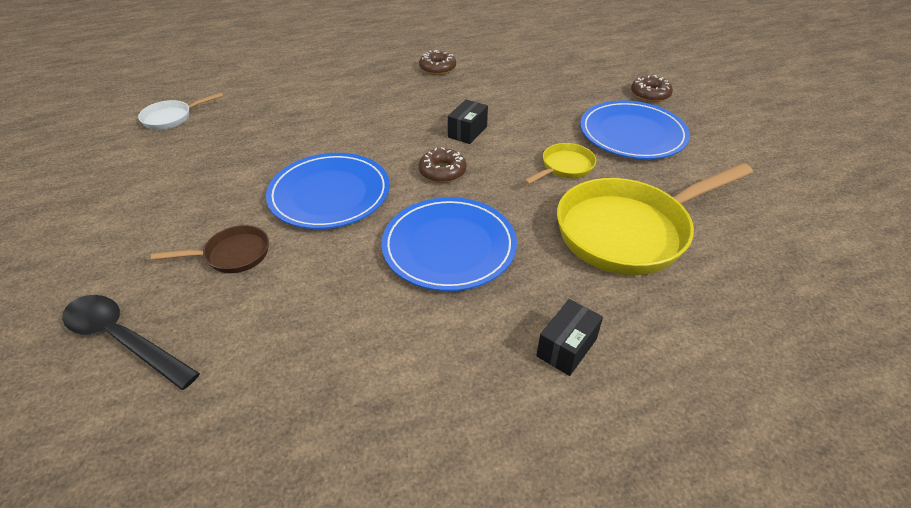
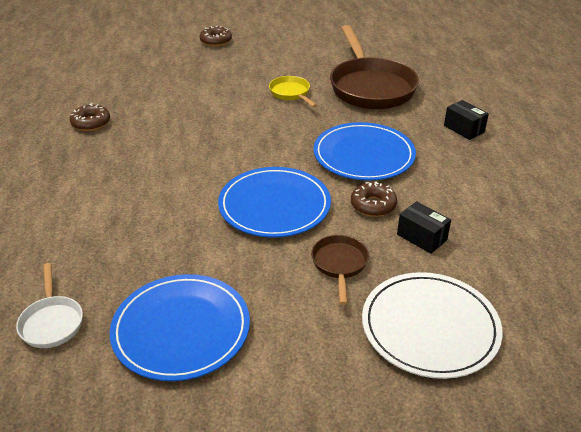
camera: 75 degrees left, 5 degrees down
black spoon [62,295,200,390] -> white plate [362,272,503,379]
brown donut [419,148,466,183] -> brown donut moved to [351,182,397,217]
black box [448,99,488,144] -> black box moved to [397,201,451,254]
yellow pan [557,163,753,275] -> brown pan [330,25,419,109]
blue plate [580,100,690,159] -> blue plate moved to [110,274,250,381]

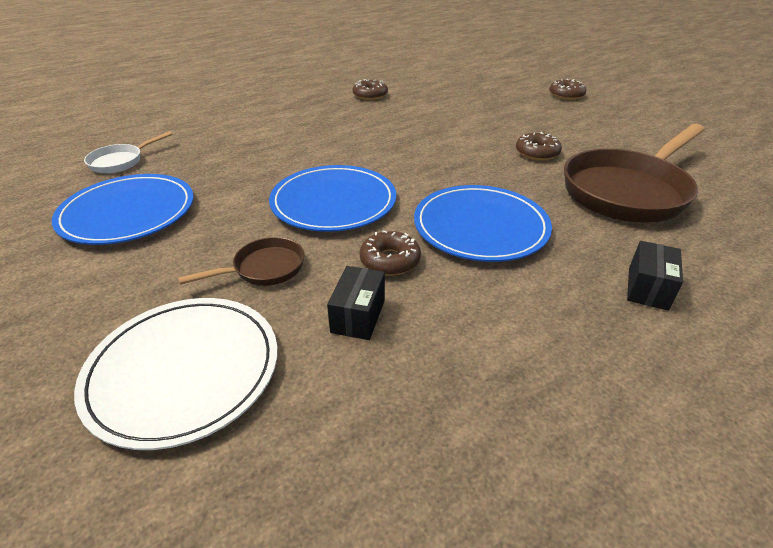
camera: 60 degrees right, 0 degrees up
yellow pan [269,76,317,107] -> brown donut [516,132,562,161]

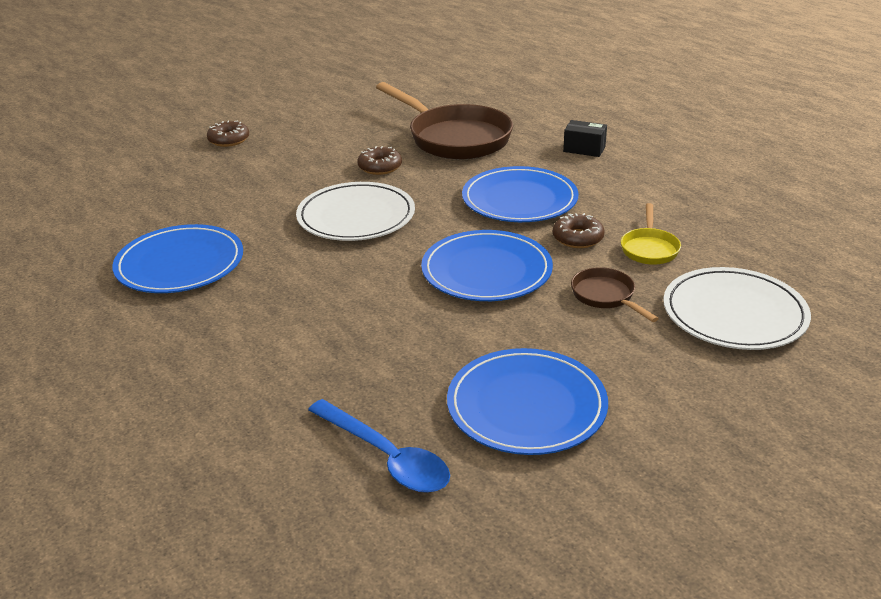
camera: 90 degrees left, 5 degrees down
white pan [84,131,172,173] -> blue spoon [308,399,450,493]
black box [327,266,385,340] -> yellow pan [621,203,681,265]
brown donut [353,79,388,100] -> blue plate [112,224,243,293]
none -> white plate [296,182,415,241]

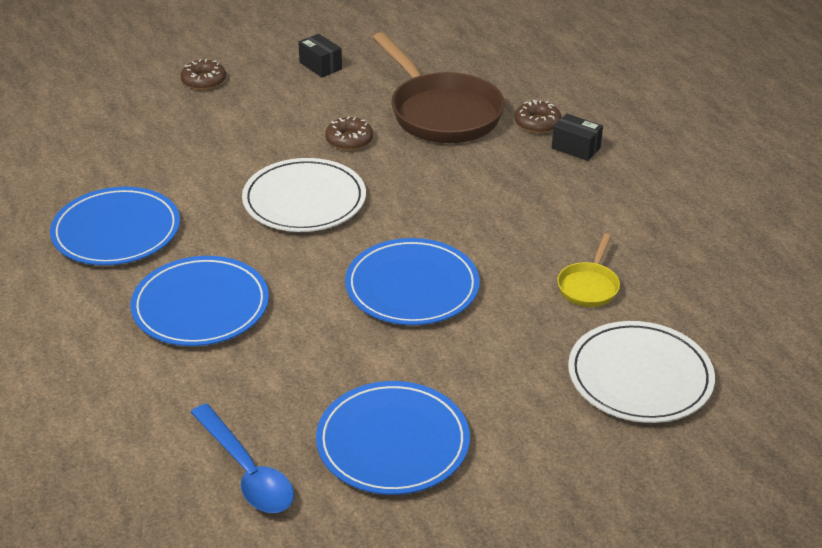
camera: 10 degrees right, 5 degrees up
blue plate [462,166,578,222] -> blue plate moved to [130,256,269,346]
brown donut [553,213,605,248] -> brown donut moved to [514,100,562,133]
brown pan [571,267,659,322] -> none
none -> black box [298,34,342,77]

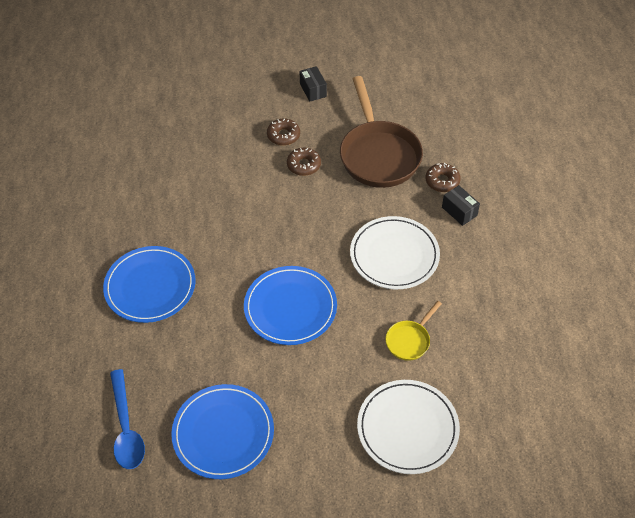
camera: 20 degrees right, 15 degrees up
blue plate [50,187,180,265] -> none
brown donut [181,59,226,90] -> brown donut moved to [267,118,300,146]
white plate [242,158,366,232] -> white plate moved to [350,216,440,289]

